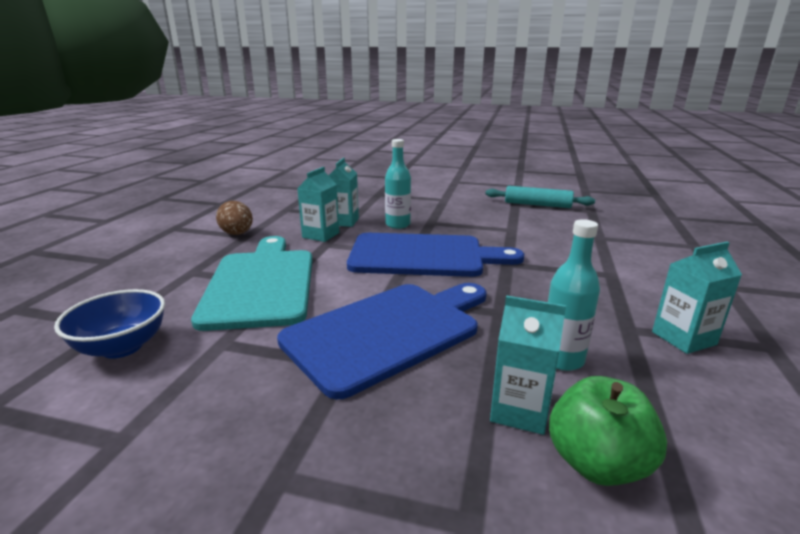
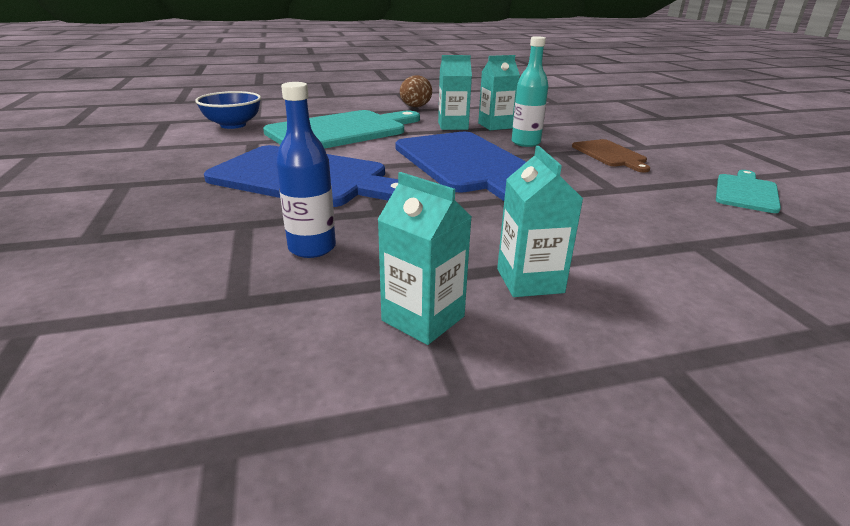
camera: 60 degrees right, 5 degrees up
turquoise rolling pin [486,186,595,208] -> turquoise cutting board [716,170,781,213]
turquoise carton [490,295,566,435] -> turquoise carton moved to [497,146,583,297]
turquoise bottle [548,219,600,371] -> blue bottle [276,82,336,258]
green apple [549,376,667,486] -> none
none -> brown cutting board [572,139,650,172]

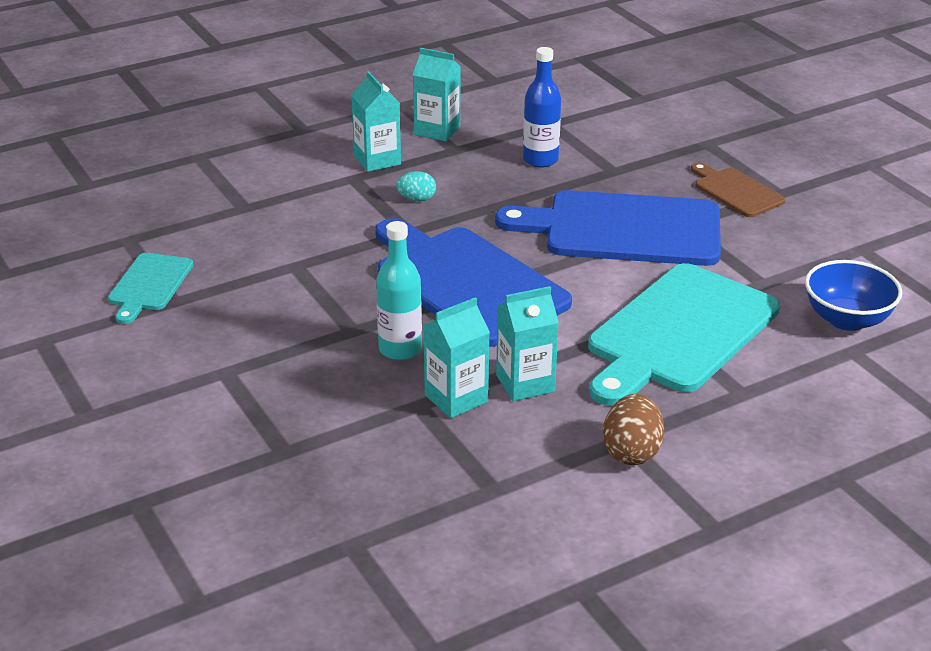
camera: 165 degrees right, 5 degrees up
brown cutting board [572,139,650,172] -> brown cutting board moved to [691,163,785,217]
none -> turquoise egg [396,171,436,202]

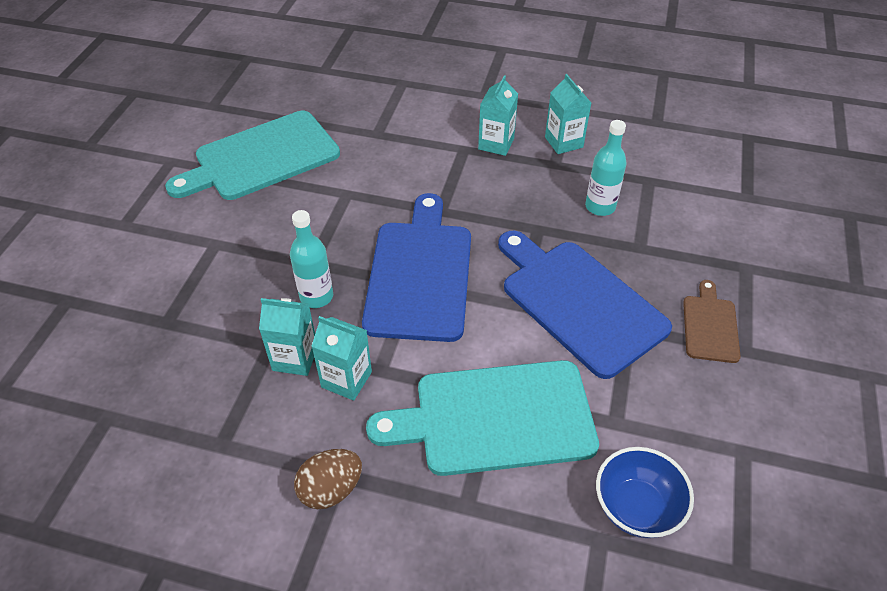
camera: 45 degrees right, 15 degrees up
turquoise cutting board [108,253,193,324] -> turquoise cutting board [165,111,340,200], size x2.01
turquoise egg [396,171,436,202] -> none
blue bottle [523,47,561,168] -> turquoise bottle [585,120,627,216]

